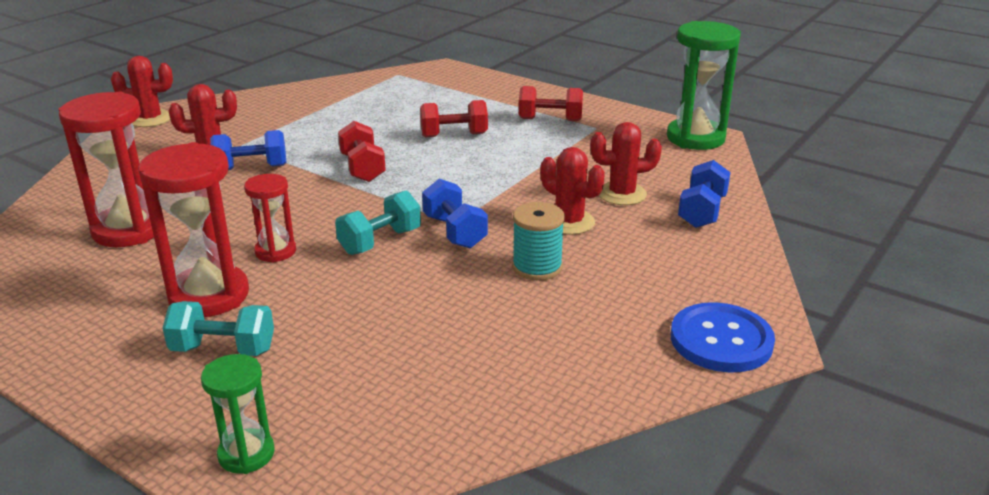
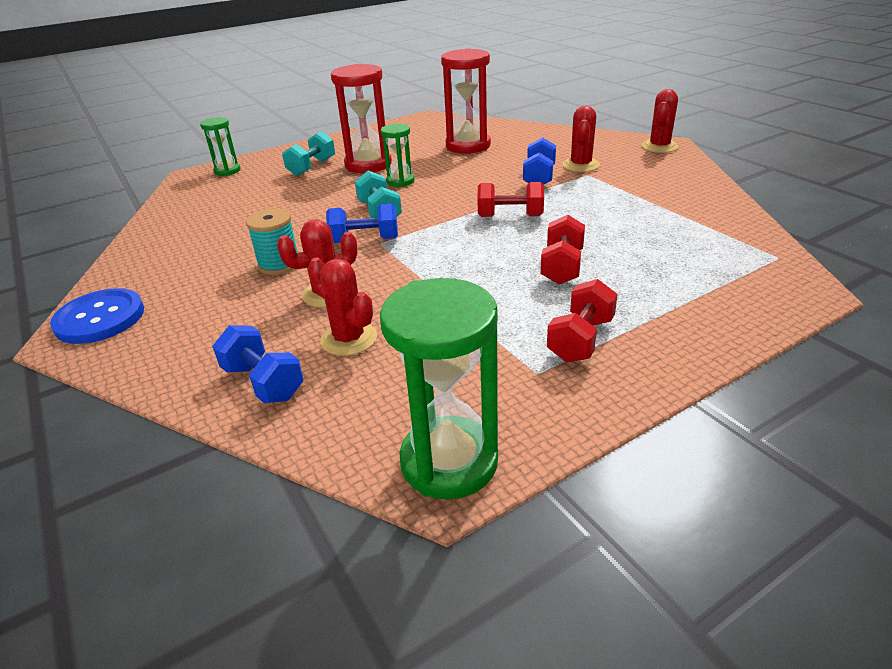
camera: 115 degrees right, 5 degrees up
red hourglass [244,174,296,263] -> green hourglass [381,124,414,187]
red cactus [590,122,662,205] -> red cactus turned 60 degrees counterclockwise [308,257,377,356]

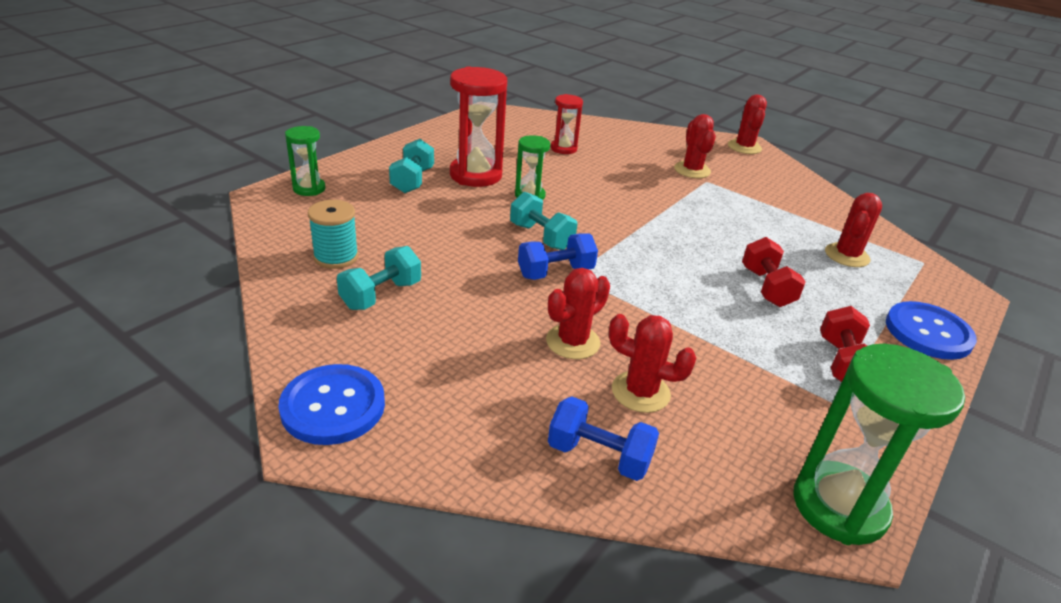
camera: 25 degrees left, 0 degrees up
turquoise spool [246,208,298,275] -> turquoise spool moved to [308,200,359,269]
red hourglass [441,48,491,154] -> red hourglass [551,94,583,154], size x0.56
red dumbbell [477,182,544,217] -> none
blue dumbbell [523,137,556,184] -> none
none -> turquoise dumbbell [337,246,421,310]
none -> red cactus [825,193,882,267]
none -> blue button [886,301,977,360]

